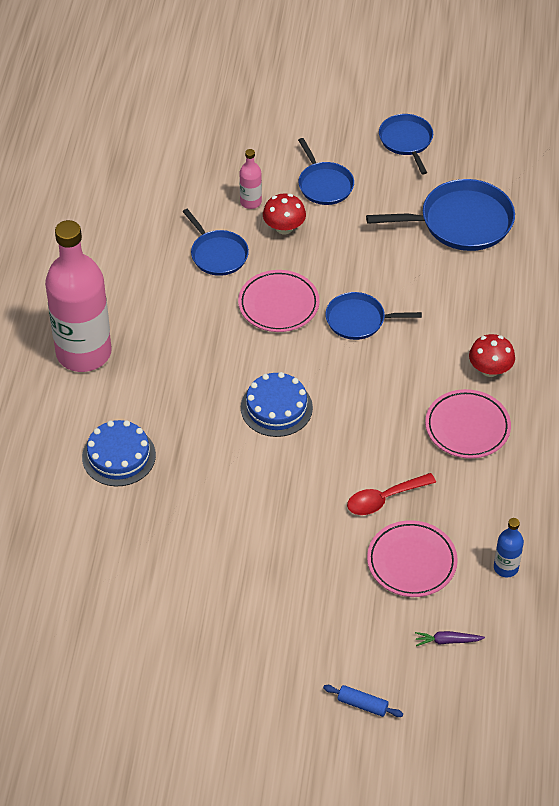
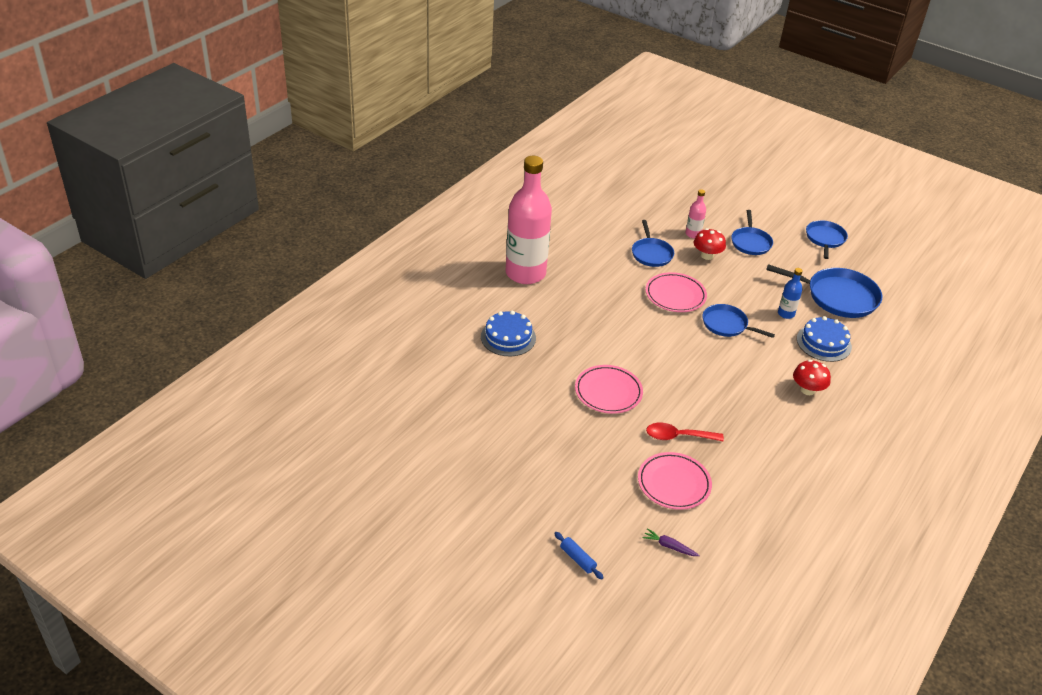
camera: 25 degrees right, 10 degrees down
blue cake [241,372,313,437] -> blue cake moved to [797,316,852,362]
pink plate [425,389,511,458] -> pink plate moved to [575,365,643,414]
blue bottle [494,518,524,577] -> blue bottle moved to [778,268,803,319]

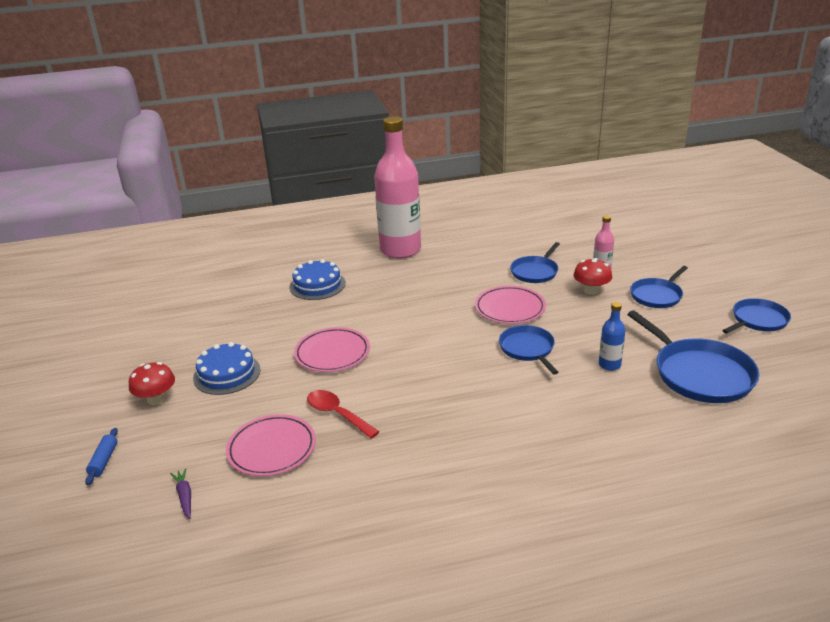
camera: 45 degrees right, 10 degrees down
red mushroom [793,360,831,395] -> red mushroom moved to [129,362,175,405]
blue cake [797,316,852,362] -> blue cake moved to [193,342,261,395]

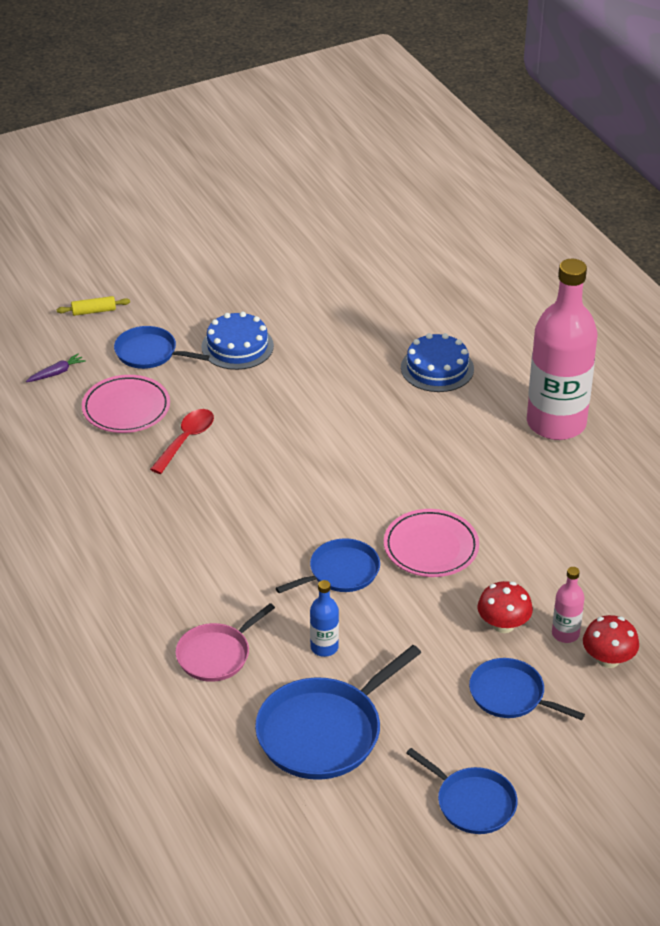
camera: 75 degrees right, 10 degrees up
blue rolling pin [85,428,118,485] -> yellow rolling pin [57,296,130,316]
red mushroom [129,362,175,405] -> red mushroom moved to [583,615,639,668]
pink plate [294,327,370,372] -> none
blue pan [510,242,560,283] -> blue pan moved to [114,326,210,369]
none -> pink pan [175,603,275,682]

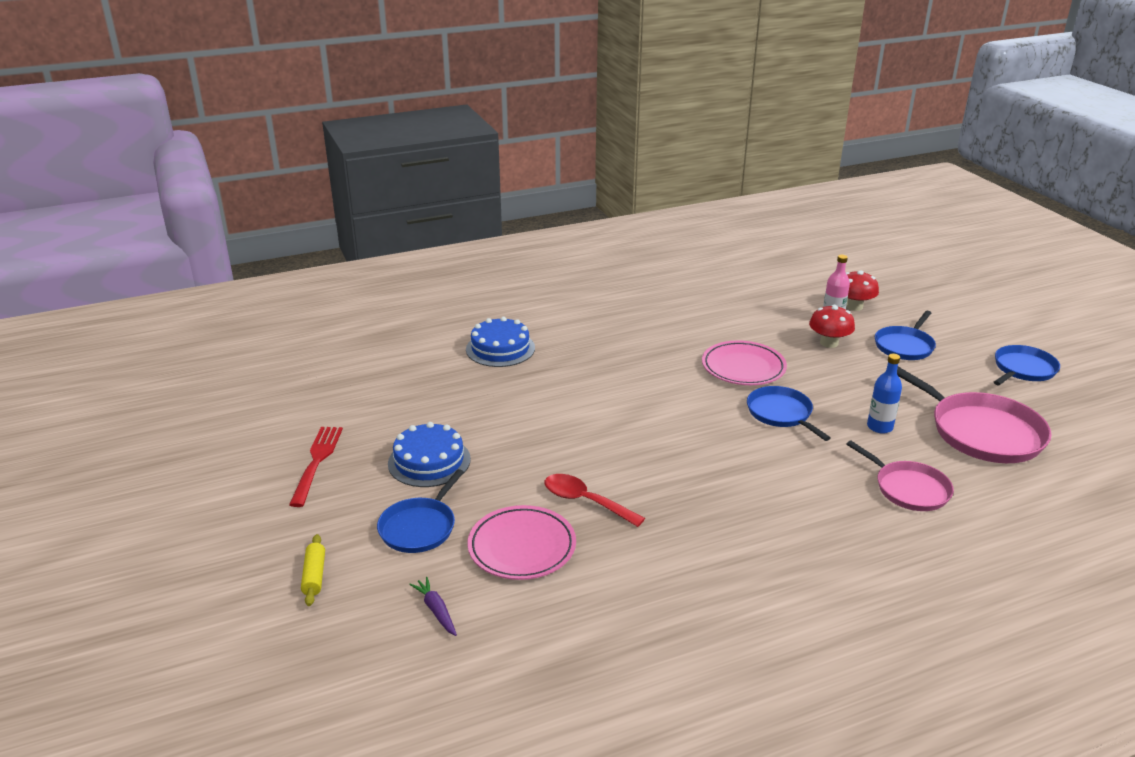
camera: 85 degrees left, 10 degrees down
blue pan [255,645,422,780] -> pink pan [897,367,1052,463]
pink bottle [527,259,598,440] -> none
none -> red fork [289,427,343,507]

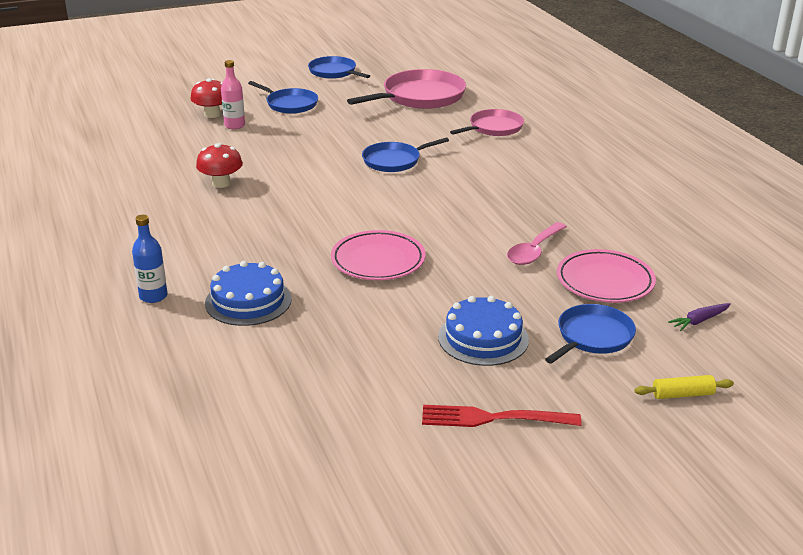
camera: 90 degrees left, 0 degrees up
blue pan [377,469,464,553] -> blue pan turned 75 degrees counterclockwise [545,304,636,364]
red spoon [545,474,645,527] -> pink spoon [507,222,567,265]
pink plate [702,340,787,385] -> pink plate moved to [331,230,426,280]
red mushroom [809,305,855,348] -> red mushroom moved to [196,143,243,188]
blue bottle [867,354,902,434] -> blue bottle moved to [132,215,168,303]

